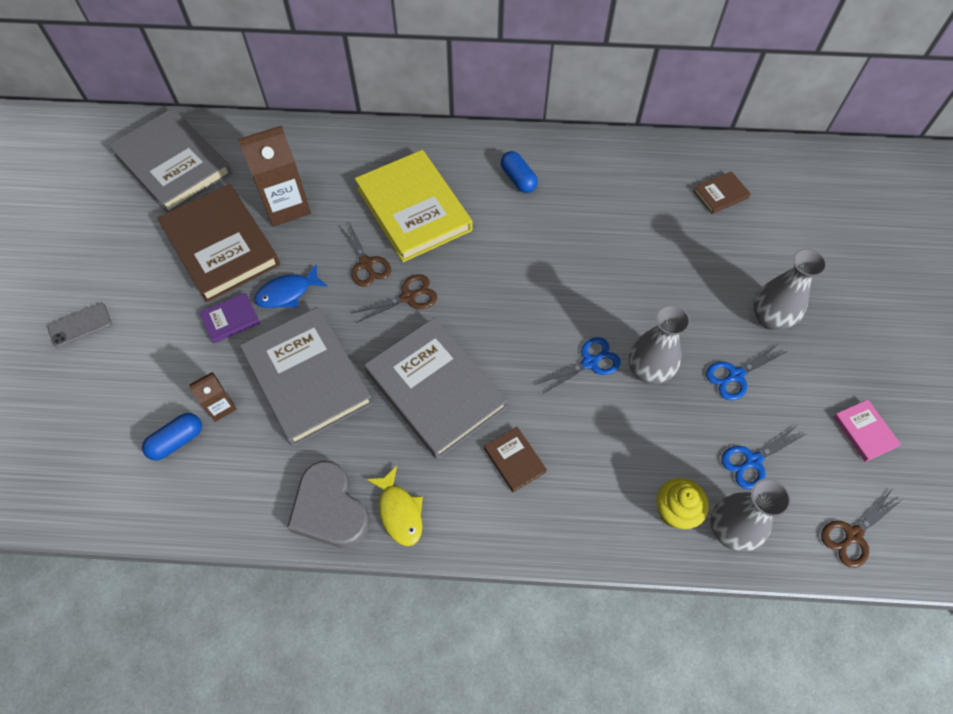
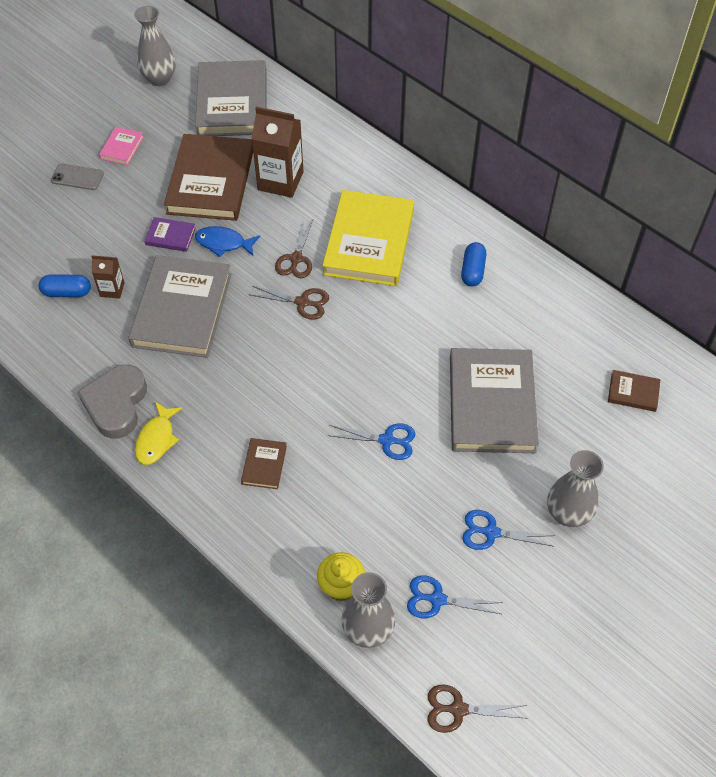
camera: 40 degrees right, 5 degrees down
grey book [365,317,508,459] -> grey book moved to [450,348,539,453]
grey vase [629,305,690,384] -> grey vase moved to [134,6,176,86]
pink book [833,400,901,462] -> pink book moved to [99,127,144,165]

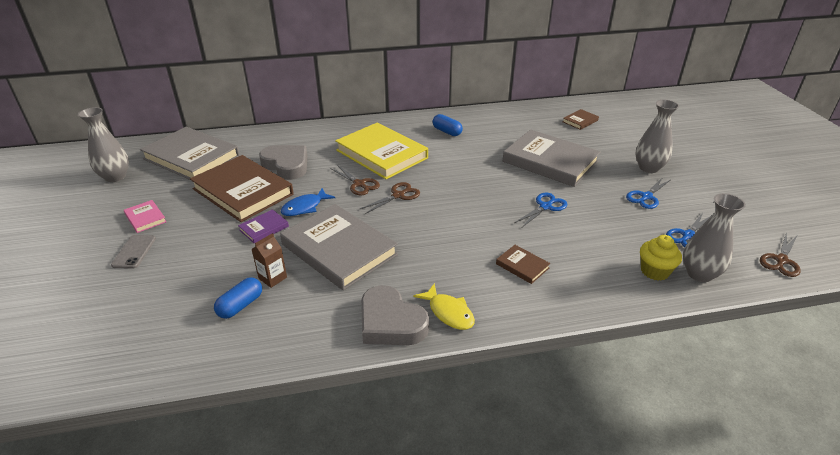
camera: 55 degrees left, 20 degrees down
grey phone [51,163,104,190] -> grey phone turned 45 degrees counterclockwise [111,235,156,269]
brown carton [251,107,304,198] -> grey heart [259,145,307,180]

